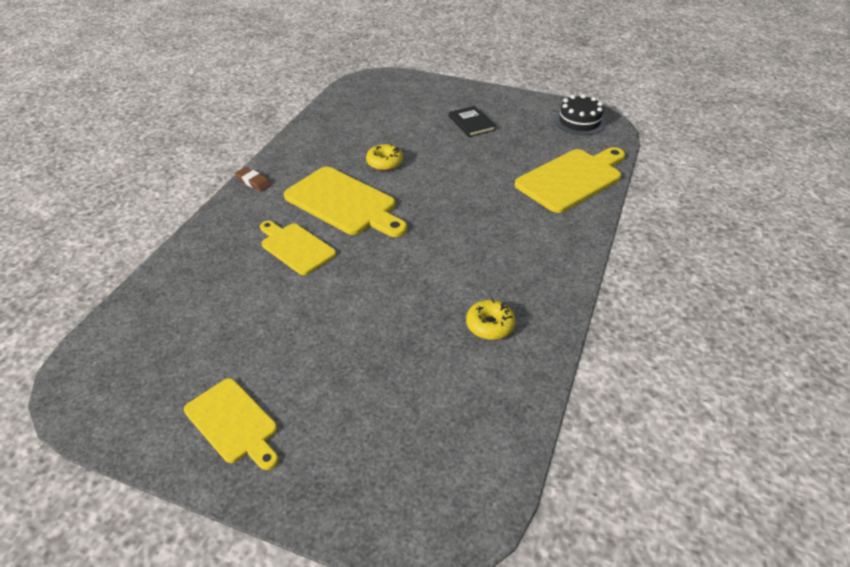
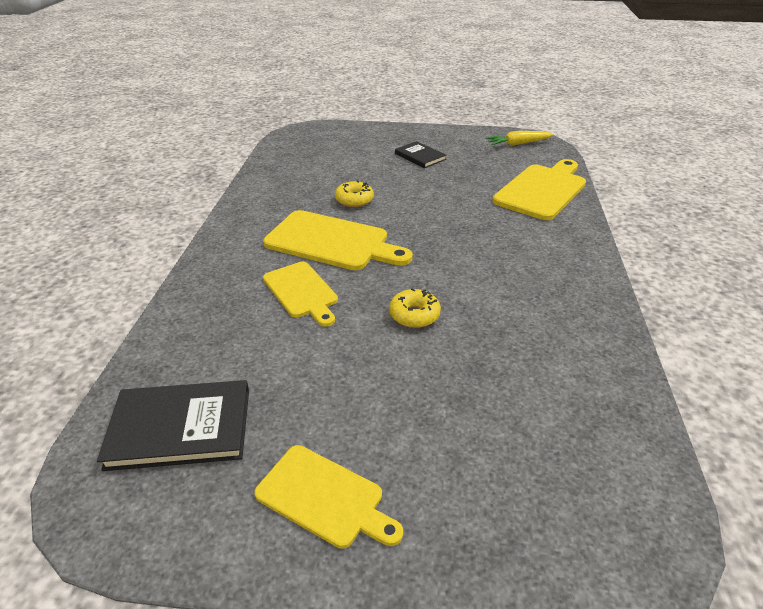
camera: 15 degrees left, 5 degrees down
brown eraser [235,167,271,192] -> none
yellow cutting board [260,221,336,275] -> yellow cutting board turned 150 degrees counterclockwise [263,262,338,327]
yellow donut [466,299,515,340] -> yellow donut moved to [389,288,441,328]
black cake [554,94,606,135] -> yellow carrot [485,131,554,146]
none -> black book [97,380,249,471]

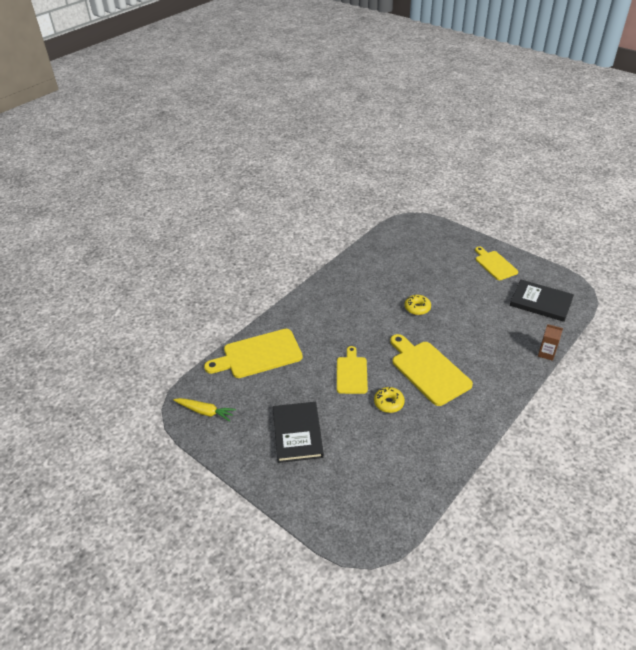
camera: 145 degrees left, 5 degrees up
yellow cutting board [263,262,338,327] -> yellow cutting board moved to [337,346,368,394]
black book [395,141,446,168] -> black book [273,402,324,463], size x1.60
none -> brown carton [538,324,563,361]

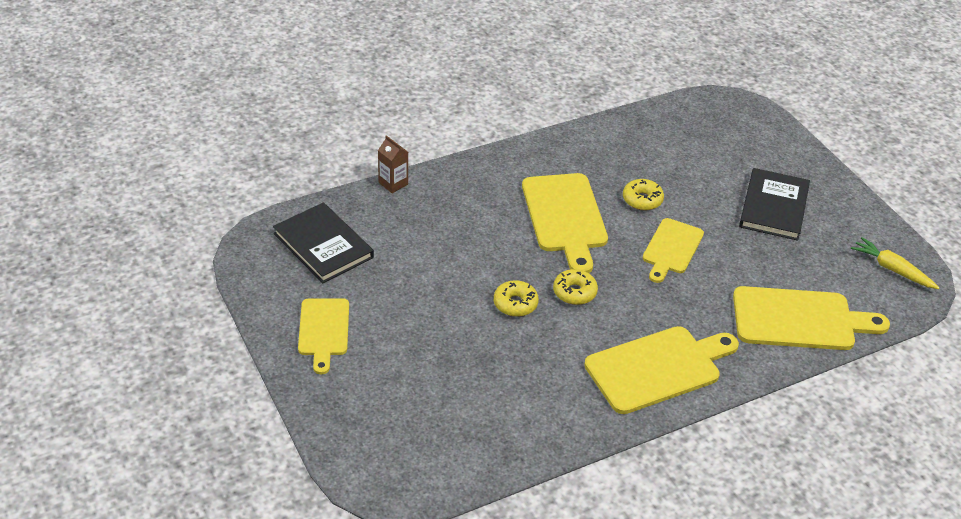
camera: 160 degrees left, 0 degrees up
none -> yellow donut [553,269,598,305]
none -> yellow cutting board [584,326,739,414]

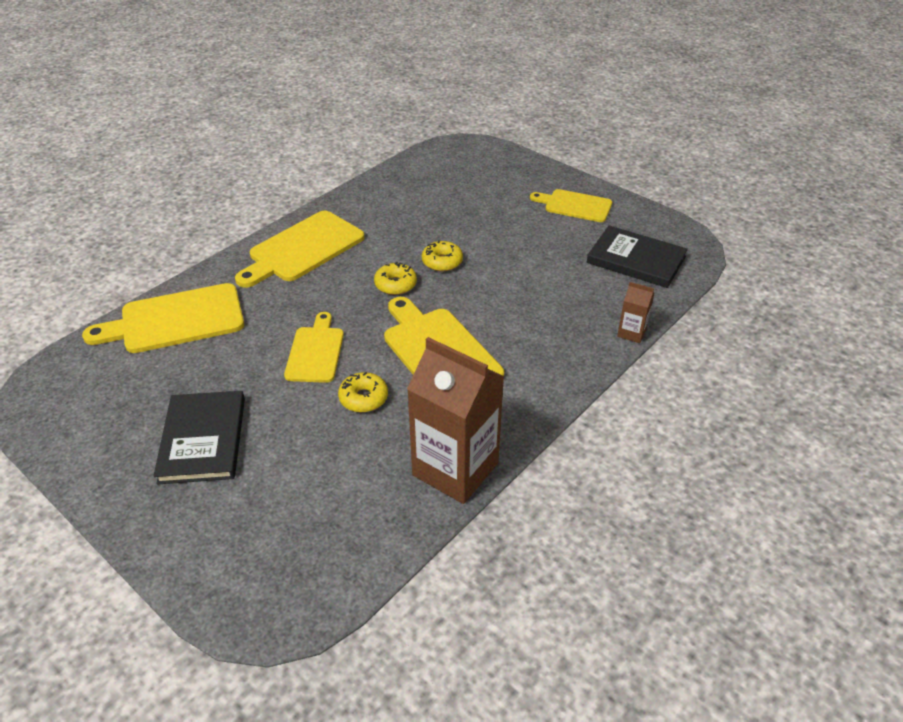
camera: 160 degrees right, 0 degrees up
yellow cutting board [298,298,349,374] -> yellow cutting board turned 45 degrees counterclockwise [530,189,612,222]
yellow carrot [851,237,939,289] -> none
none -> brown carton [407,337,504,504]

